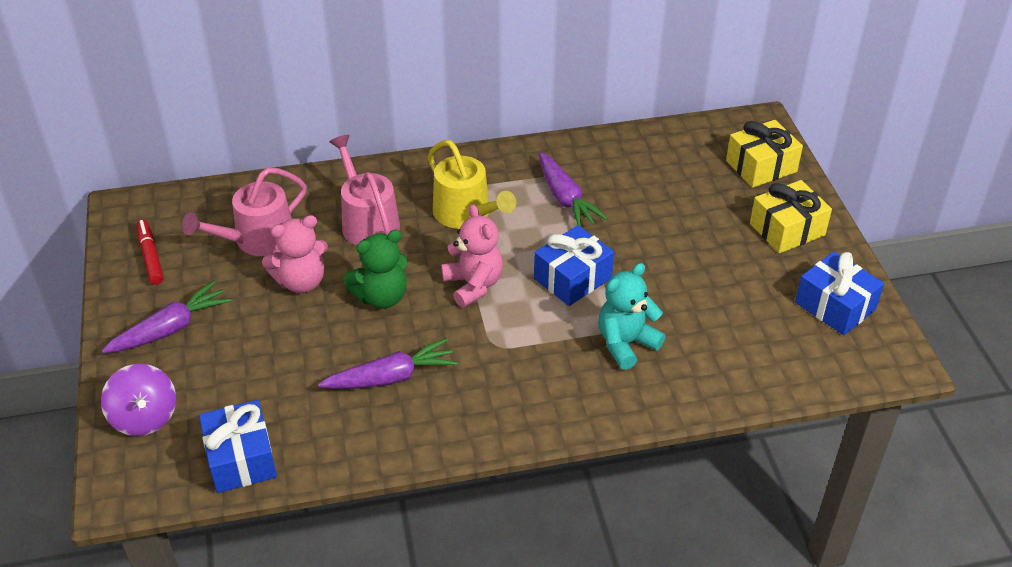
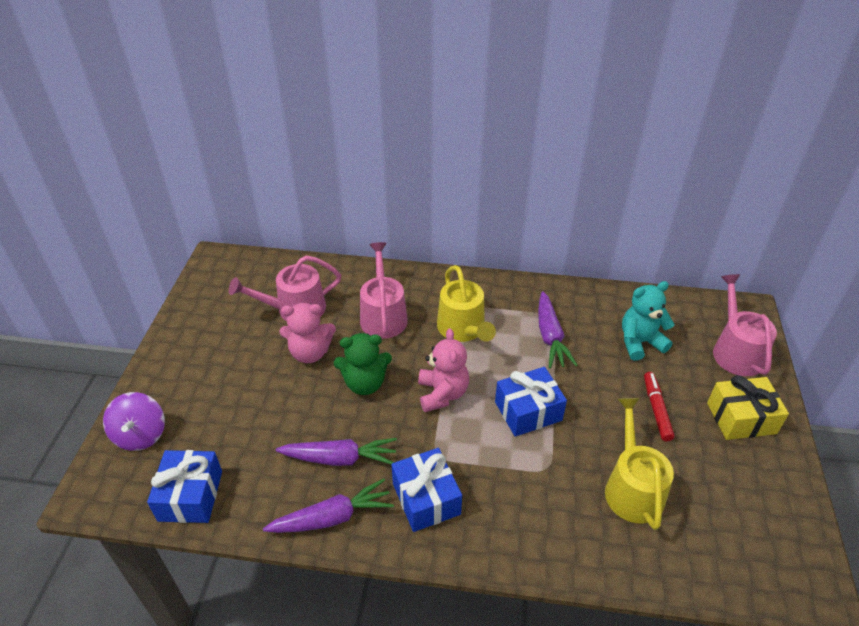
camera: 20 degrees right, 0 degrees up
purple carrot [102,281,231,353] -> purple carrot moved to [263,479,394,533]
red marker [136,219,164,285] -> red marker moved to [644,372,675,441]
turquoise teddy bear [598,263,666,370] -> turquoise teddy bear moved to [622,281,675,361]
yellow gift [726,120,803,188] -> pink watering can [713,274,777,376]
blue gift [795,252,884,335] -> blue gift moved to [392,448,462,532]
none -> yellow watering can [605,398,674,530]

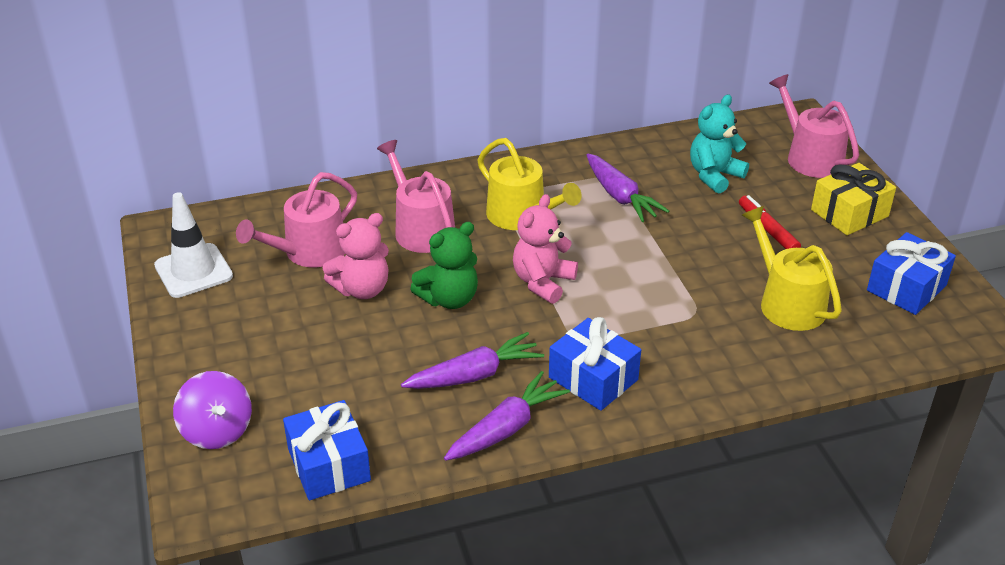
camera: 25 degrees left, 5 degrees down
pink teddy bear [418,328,469,412] -> pink teddy bear turned 120 degrees counterclockwise [513,194,578,304]
blue gift [495,367,567,436] -> blue gift moved to [867,232,956,315]
none -> white traffic cone [154,192,233,298]

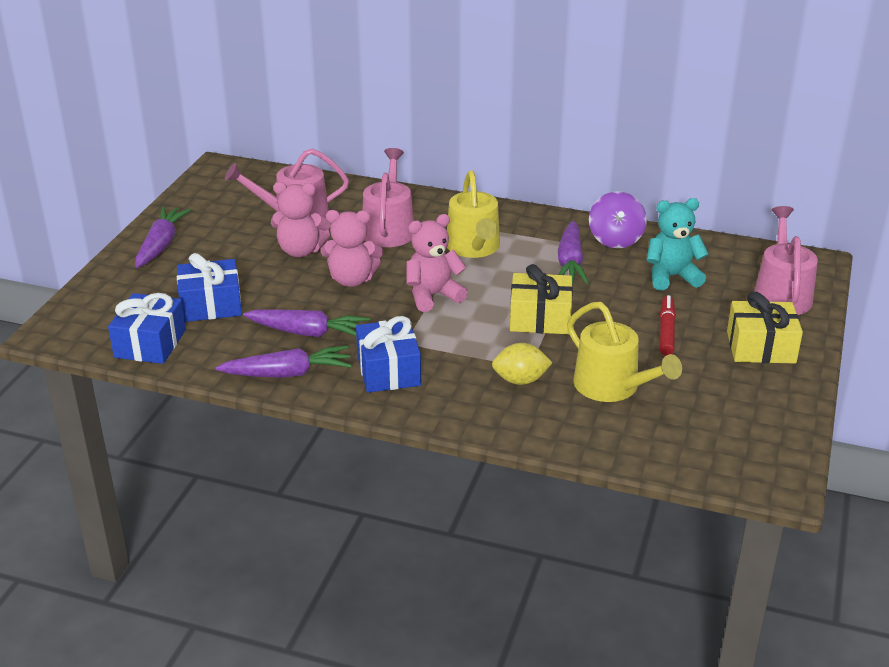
camera: 35 degrees right, 5 degrees down
white traffic cone [154,192,233,298] -> none
purple spinning top [173,371,252,449] -> purple spinning top moved to [589,191,647,249]
green teddy bear [410,222,478,309] -> pink teddy bear [320,210,383,287]
yellow watering can [742,206,842,331] -> yellow watering can turned 135 degrees clockwise [567,302,682,402]
blue gift [867,232,956,315] -> blue gift moved to [177,253,242,322]
none -> purple carrot [135,207,191,268]
none -> yellow lemon [492,343,553,385]
none -> yellow gift [510,264,573,334]

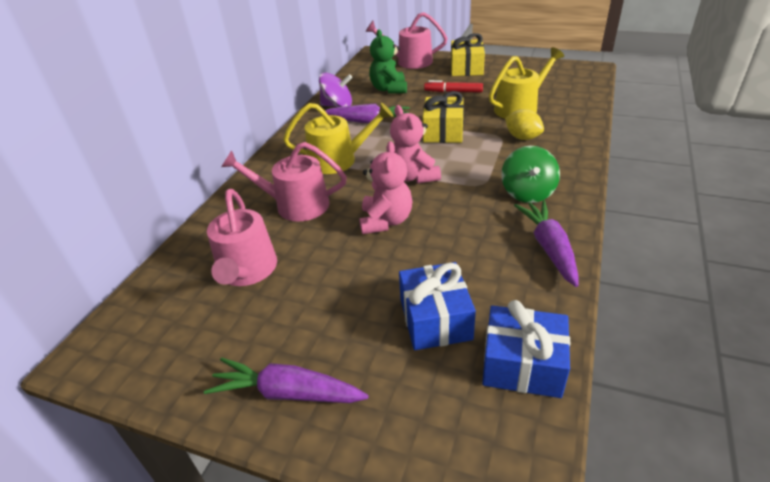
camera: 85 degrees left, 5 degrees up
purple carrot [243,309,370,337] -> none
pink teddy bear [271,182,331,257] -> none
blue gift [356,316,421,393] -> green spinning top [501,146,560,203]
yellow lemon [492,343,553,385] -> yellow lemon turned 45 degrees counterclockwise [505,109,544,140]
turquoise teddy bear [647,198,709,291] -> green teddy bear [369,30,407,94]

